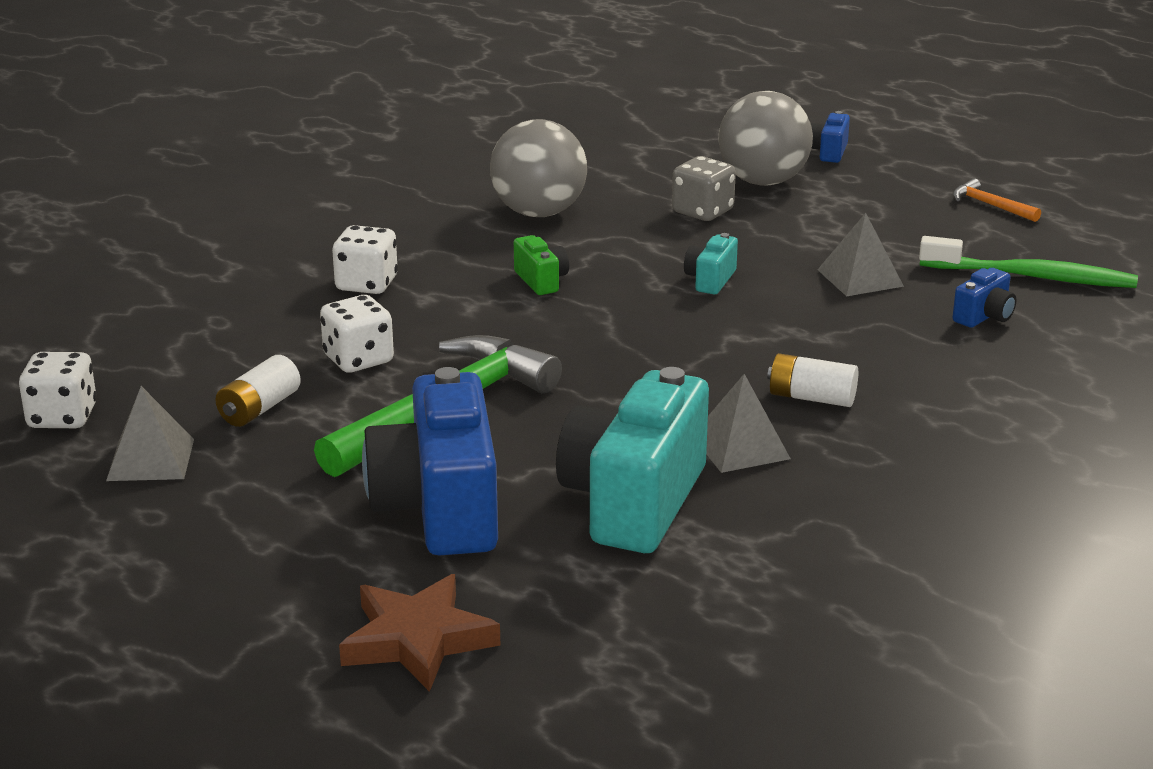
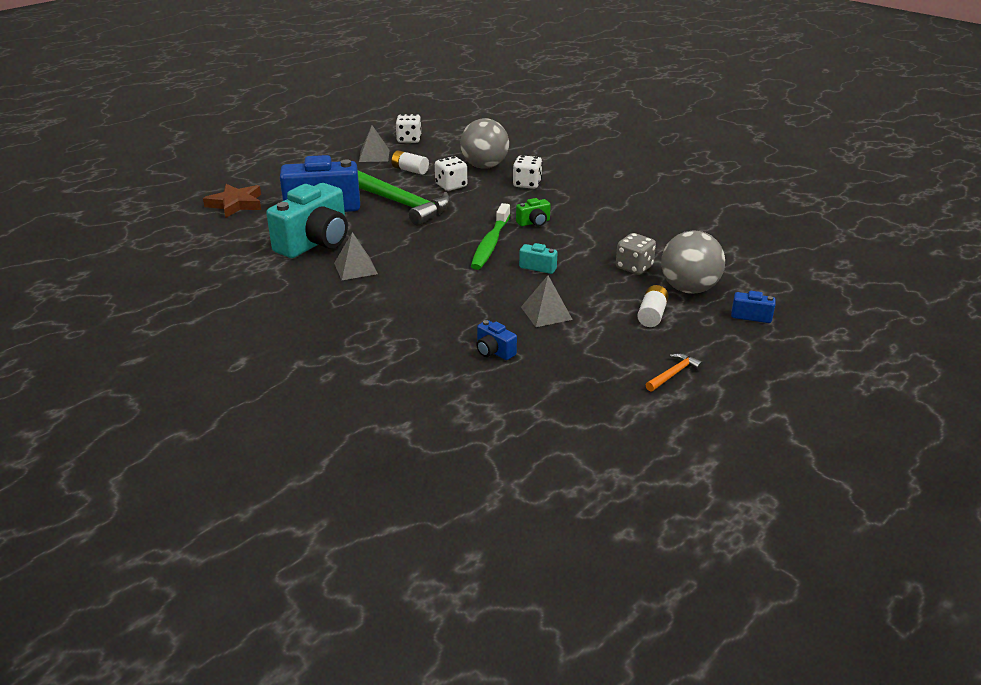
camera: 90 degrees right, 5 degrees up
grey ball [490,119,587,217] -> grey ball moved to [460,118,509,169]
turquoise camera [556,367,709,553] -> turquoise camera turned 105 degrees clockwise [266,183,348,258]
white battery [767,353,858,407] -> white battery moved to [637,285,669,327]
green toothbrush [919,236,1138,288] -> green toothbrush moved to [471,203,510,270]

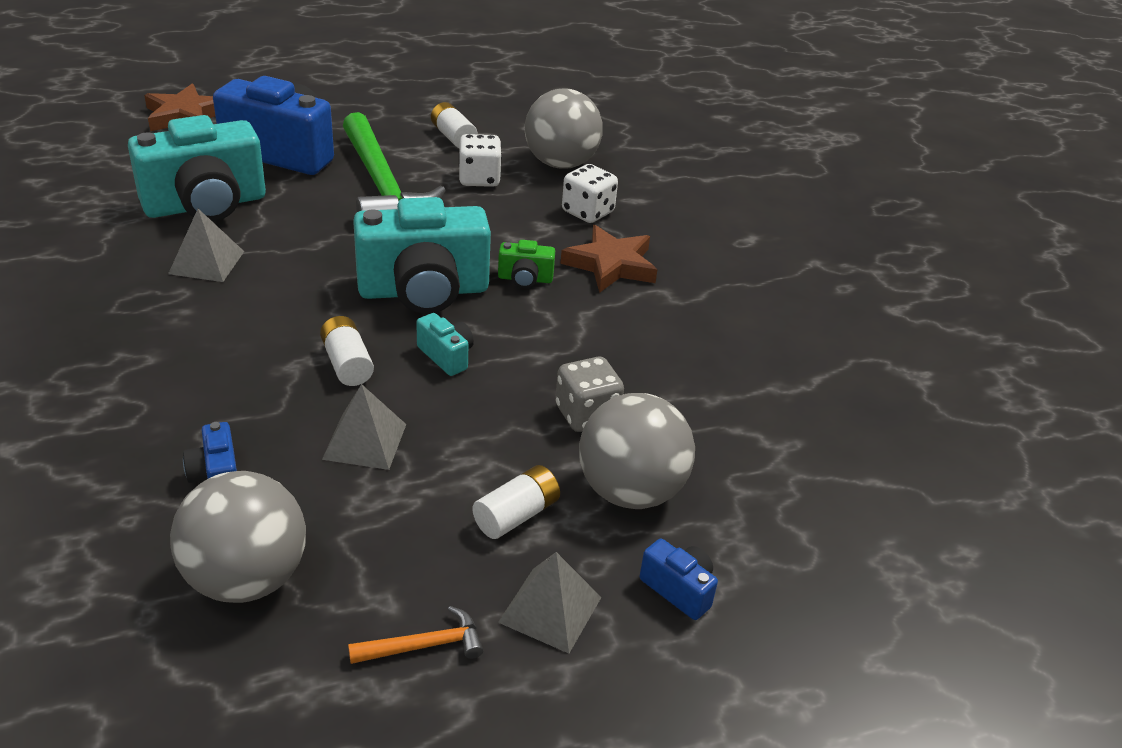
camera: 25 degrees right, 5 degrees up
grey pyramid [359,125,389,162] -> grey pyramid moved to [498,552,601,653]
white dice [395,114,421,143] -> none
green toothbrush [471,203,510,270] -> turquoise camera [353,197,491,314]
none -> grey ball [170,471,306,603]
none -> white battery [320,316,374,386]
none -> brown star [560,225,657,293]

